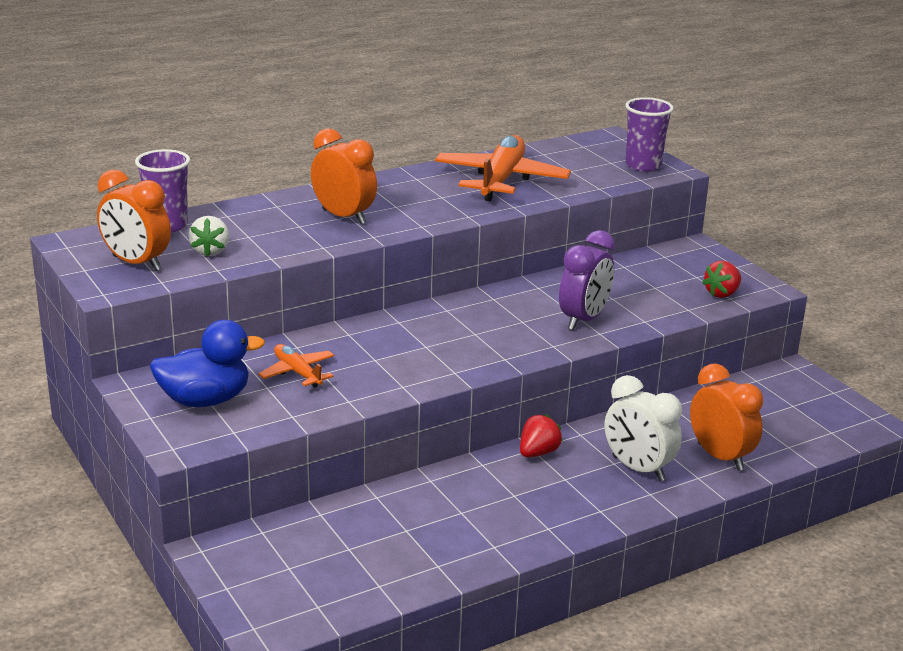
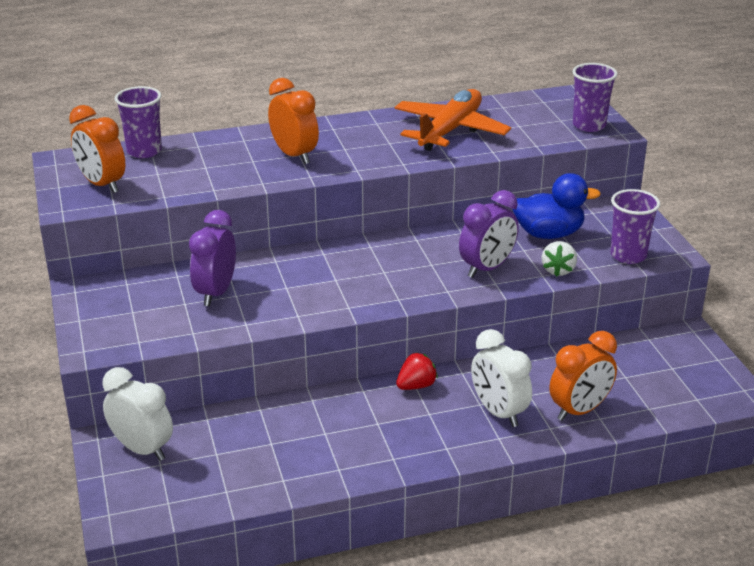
camera: 15 degrees right, 5 degrees up
blue duck [150,320,265,407] -> blue duck moved to [512,173,601,239]
white strawberry [188,216,229,256] -> white strawberry moved to [541,241,577,277]
orange plane [258,344,334,387] -> purple clock [189,210,236,306]
orange clock [690,364,763,471] -> orange clock turned 75 degrees clockwise [549,331,617,421]
red strawberry [702,260,741,298] -> purple cup [610,189,660,264]
none -> white clock [102,367,173,461]

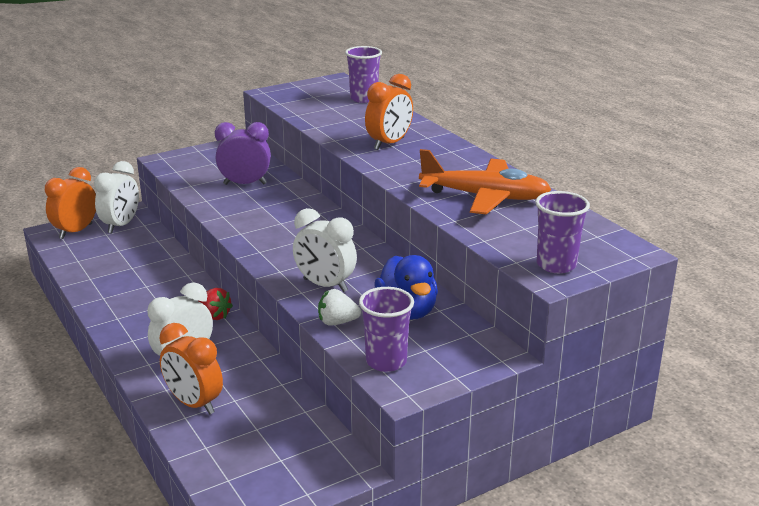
camera: 75 degrees right, 5 degrees down
orange clock [69,105,125,193] -> orange clock moved to [45,167,96,239]
purple clock [459,190,519,278] -> white clock [293,208,357,292]

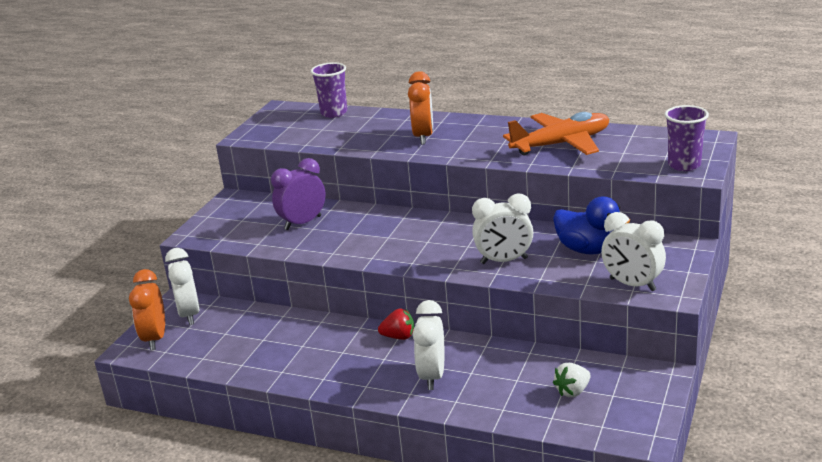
camera: 35 degrees left, 0 degrees up
orange clock [159,323,223,415] -> none
white strawberry [318,289,361,326] -> white strawberry moved to [553,363,591,397]
purple cup [359,287,414,372] -> white clock [601,212,666,291]

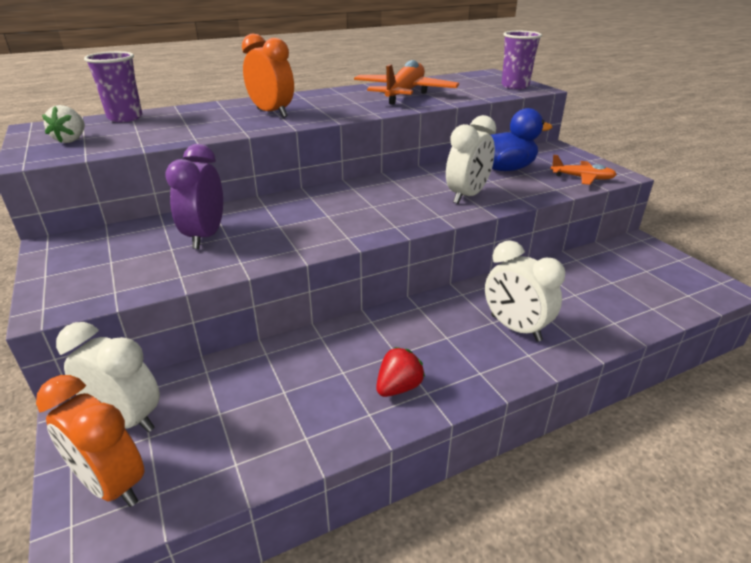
camera: 50 degrees left, 5 degrees up
red strawberry [378,309,414,340] -> red strawberry moved to [376,347,425,397]
white strawberry [553,363,591,397] -> white strawberry moved to [42,105,85,143]
white clock [601,212,666,291] -> orange plane [551,155,617,185]

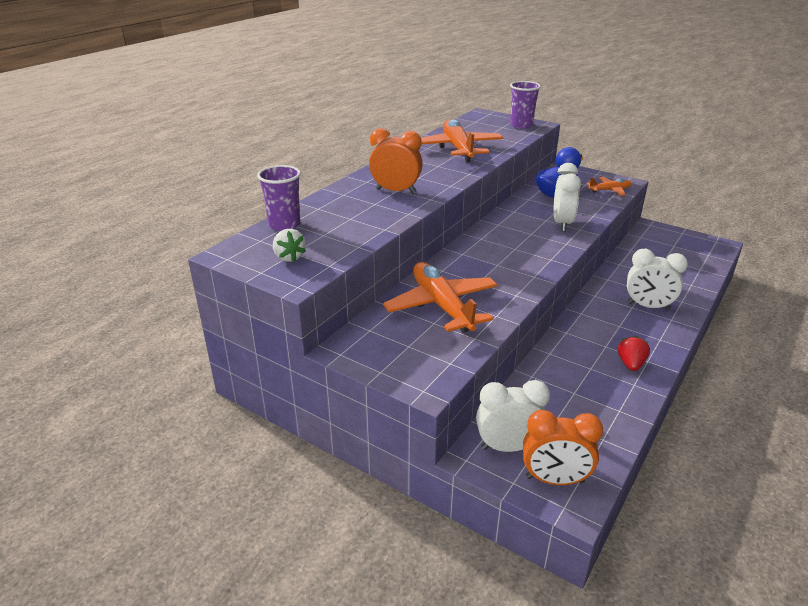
camera: 30 degrees left, 0 degrees up
purple clock [165,144,223,249] -> orange plane [383,262,498,333]

